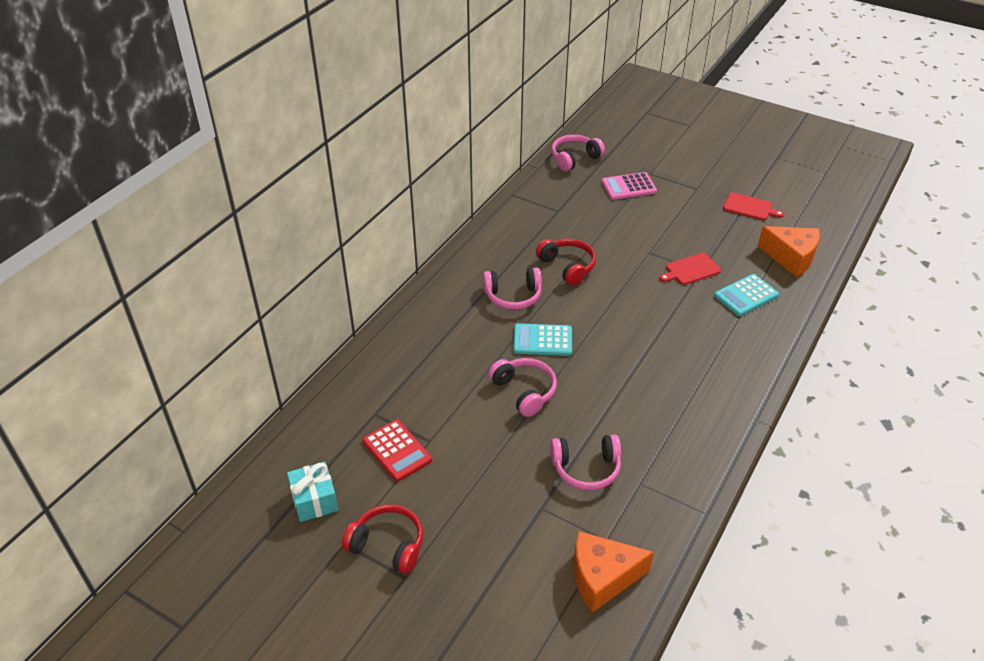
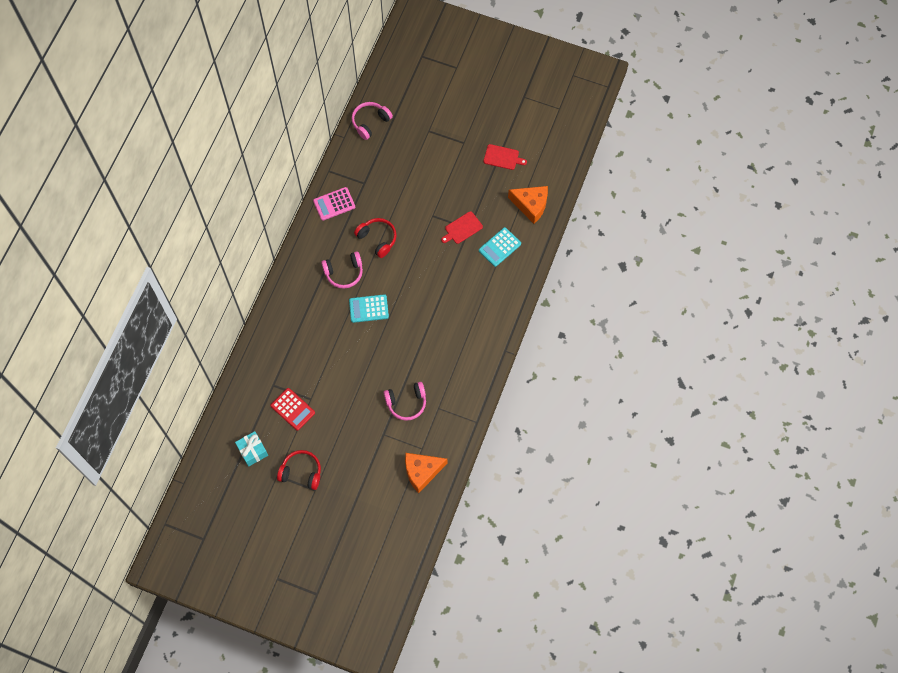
camera: 10 degrees left, 25 degrees up
pink headphones [488,358,557,417] -> none
pink calculator [602,172,657,200] -> pink calculator moved to [313,187,355,221]

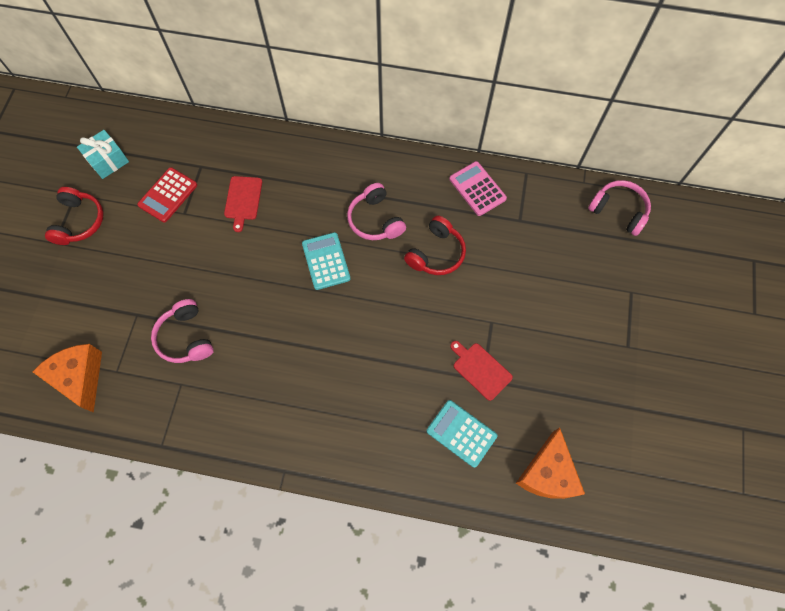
camera: 80 degrees right, 0 degrees up
red cutting board [484,144,527,170] -> red cutting board moved to [224,176,262,232]

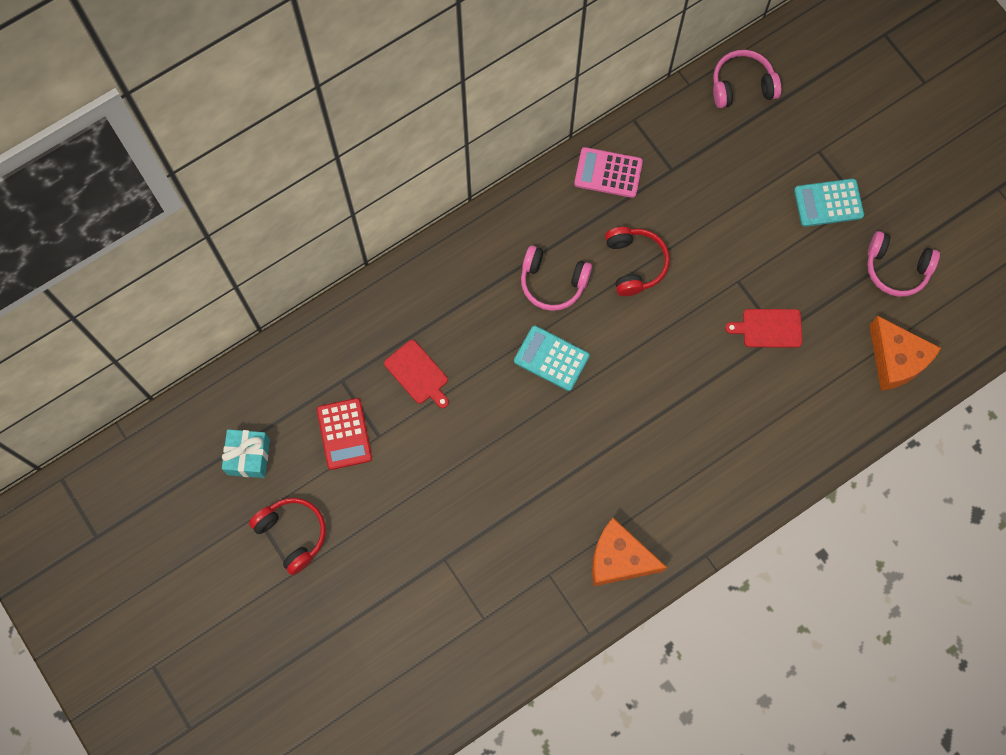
camera: 45 degrees left, 5 degrees up
orange cheese [32,344,102,413] -> orange cheese moved to [592,518,667,586]
pink headphones [151,299,214,363] -> pink headphones moved to [867,231,940,297]
turquoise calculator [427,400,497,468] -> turquoise calculator moved to [794,178,864,227]

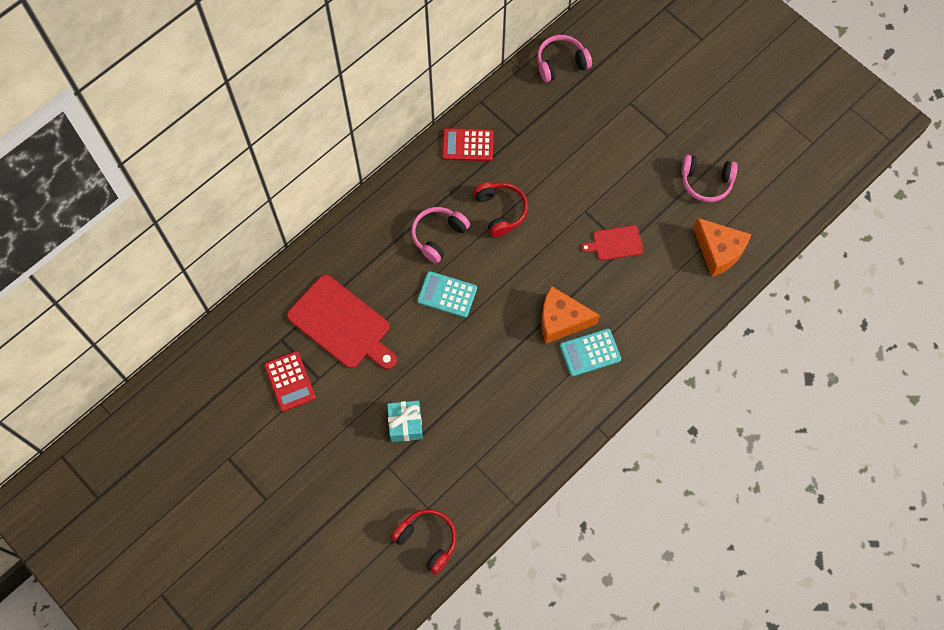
camera: 10 degrees left, 5 degrees down
turquoise gift [222,429,270,478] -> turquoise gift moved to [387,401,423,442]
red headphones [249,498,326,575] -> red headphones moved to [391,509,457,575]
red cutting board [384,340,449,408] -> red cutting board [287,275,397,369], size x1.91
pink headphones [521,246,592,311] -> pink headphones turned 120 degrees clockwise [411,207,470,263]
pink calculator [574,147,643,198] -> red calculator [442,128,493,161]
orange cheese [592,518,667,586] -> orange cheese moved to [541,286,600,344]
turquoise calculator [794,178,864,227] -> turquoise calculator moved to [560,328,621,376]

